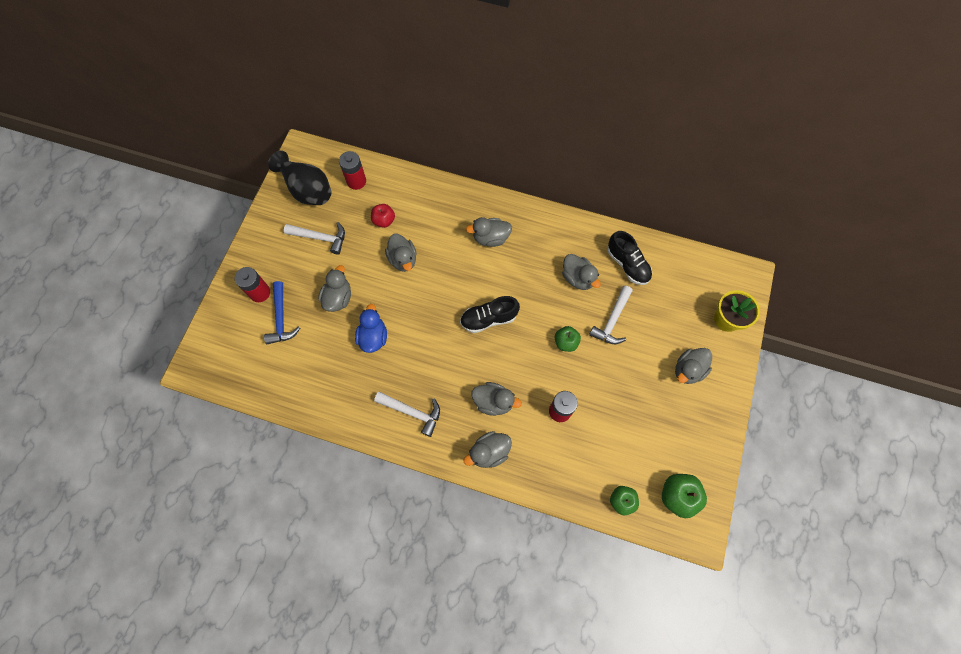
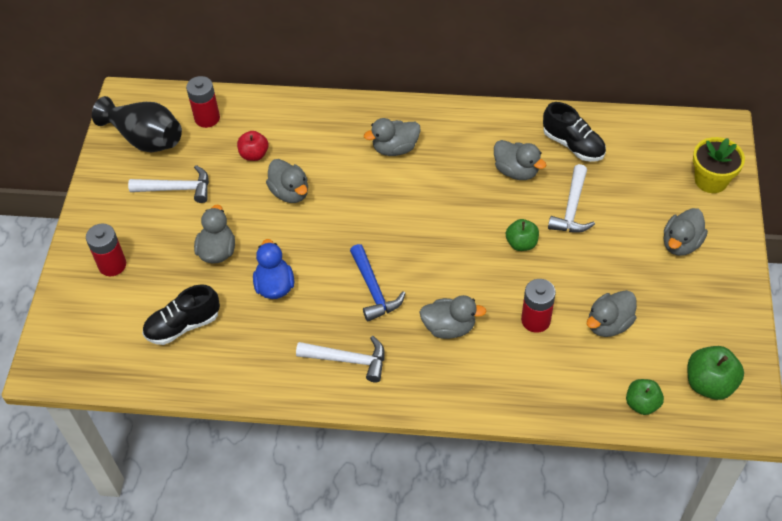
camera: 10 degrees left, 15 degrees down
blue hammer [264,281,300,344] -> blue hammer moved to [350,244,406,322]
black shoe [460,296,520,333] -> black shoe moved to [143,284,220,345]
grey duck [463,431,512,468] -> grey duck moved to [587,290,637,337]

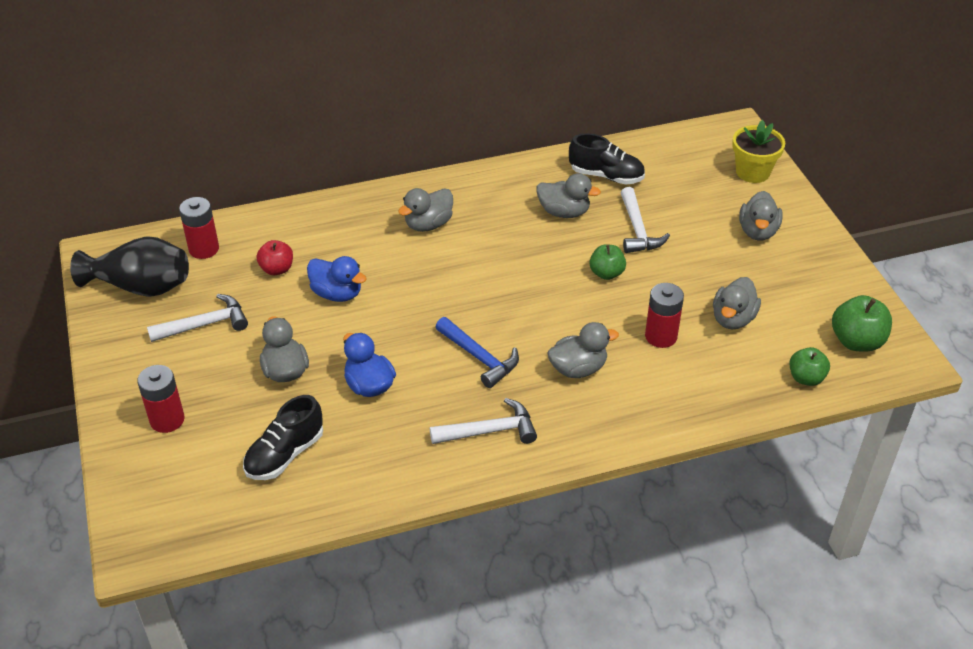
camera: 25 degrees left, 10 degrees down
grey duck [266,159,308,203] -> blue duck [307,256,367,302]

